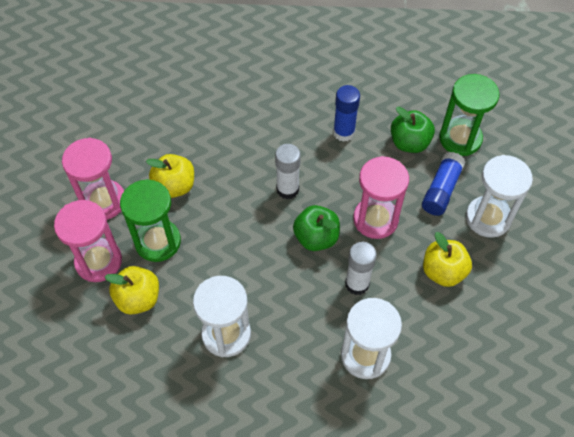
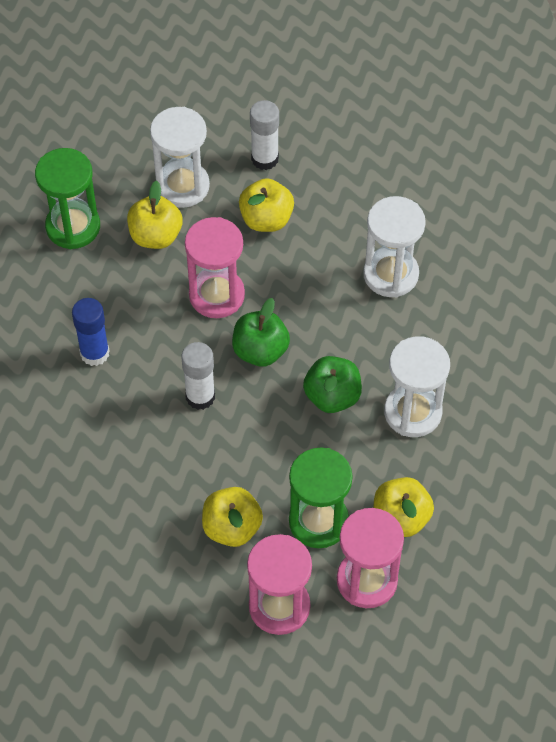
camera: 105 degrees left, 0 degrees up
white glue stick [345,242,377,295] -> white glue stick moved to [250,100,279,170]
green apple [391,107,435,153] -> green apple moved to [303,356,362,413]
blue glue stick [422,152,466,216] -> yellow apple [127,180,183,249]

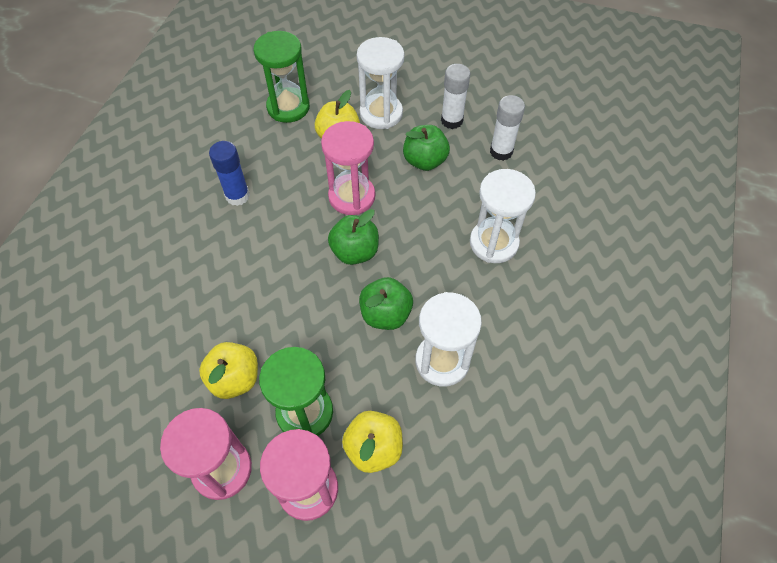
camera: 30 degrees right, 0 degrees up
white glue stick [181,342,215,410] -> white glue stick moved to [490,95,525,161]
yellow apple [239,178,294,232] -> green apple [403,125,450,171]

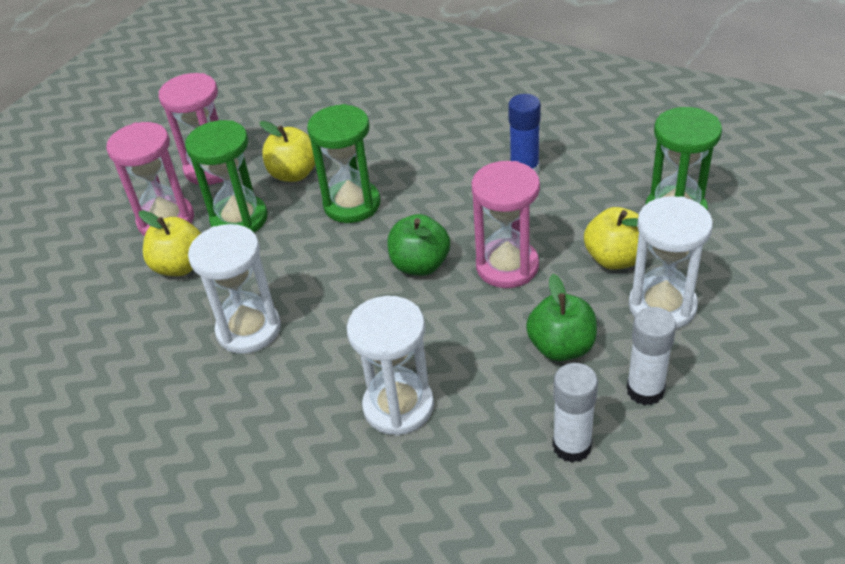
camera: 105 degrees right, 15 degrees down
green apple [359,277,413,330] -> none
none -> green hourglass [307,104,380,223]

